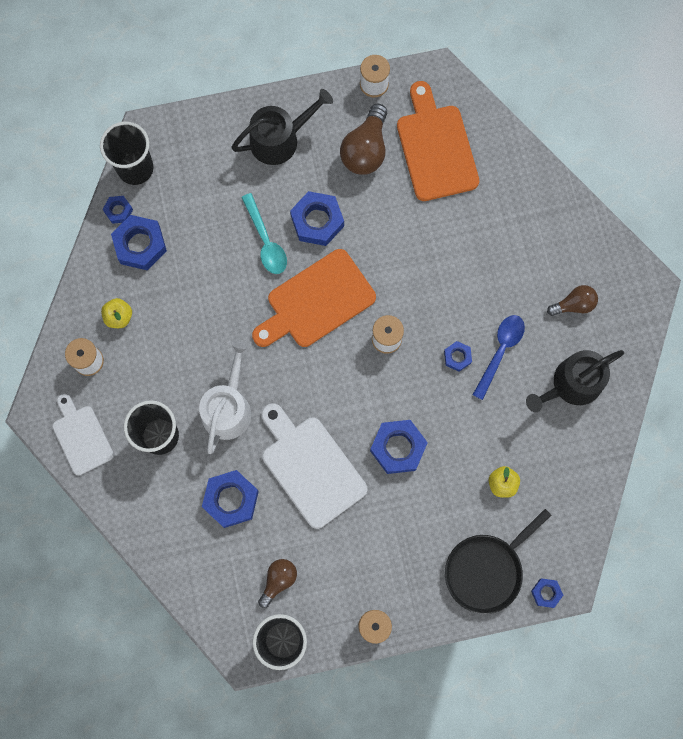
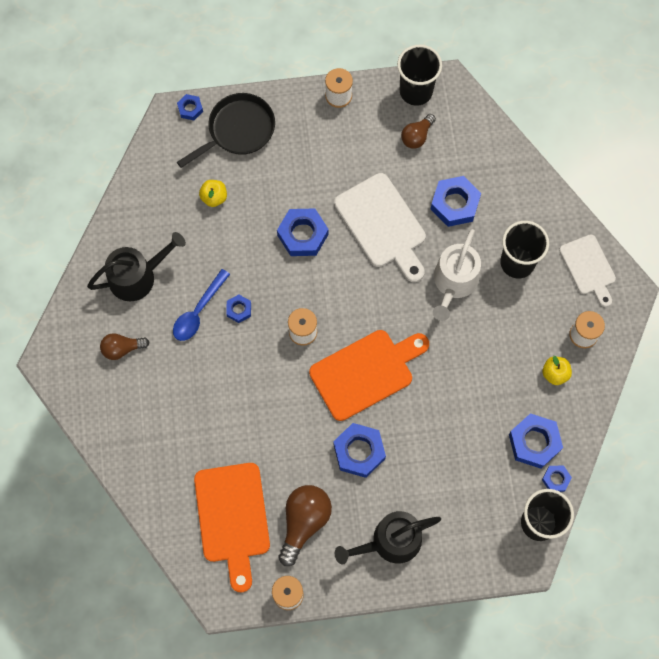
camera: 175 degrees left, 5 degrees down
turquoise spoon [241,193,287,274] -> none

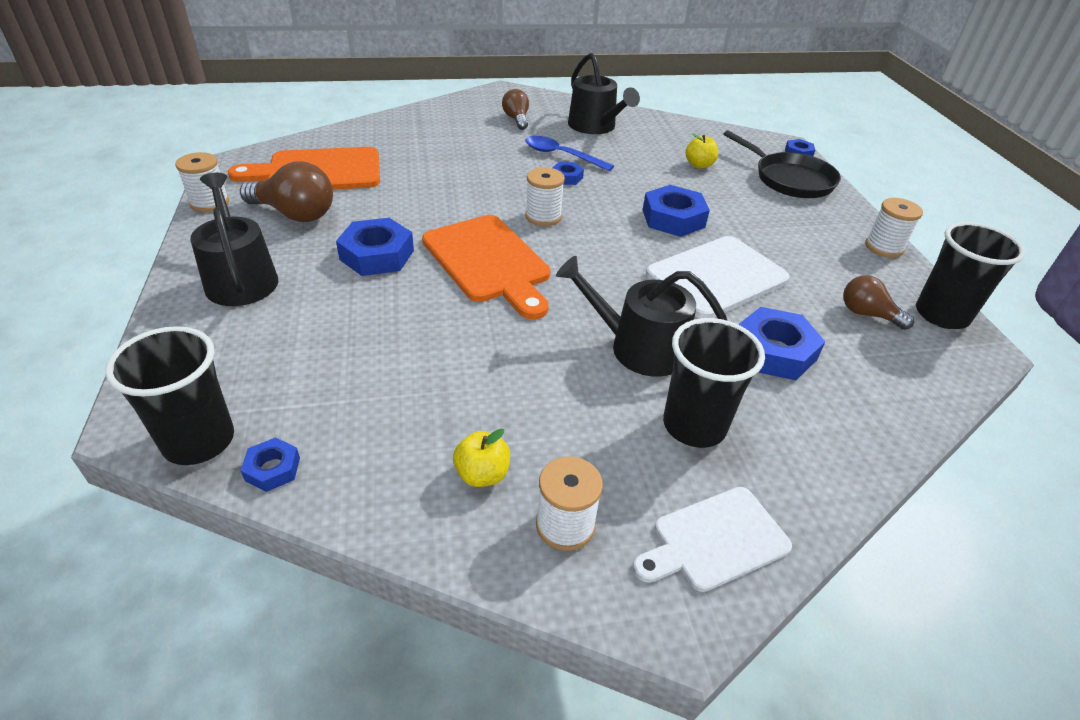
camera: 85 degrees right, 30 degrees down
white watering can [433,229,481,321] -> black watering can [556,256,727,377]
blue nut [509,413,563,469] -> none

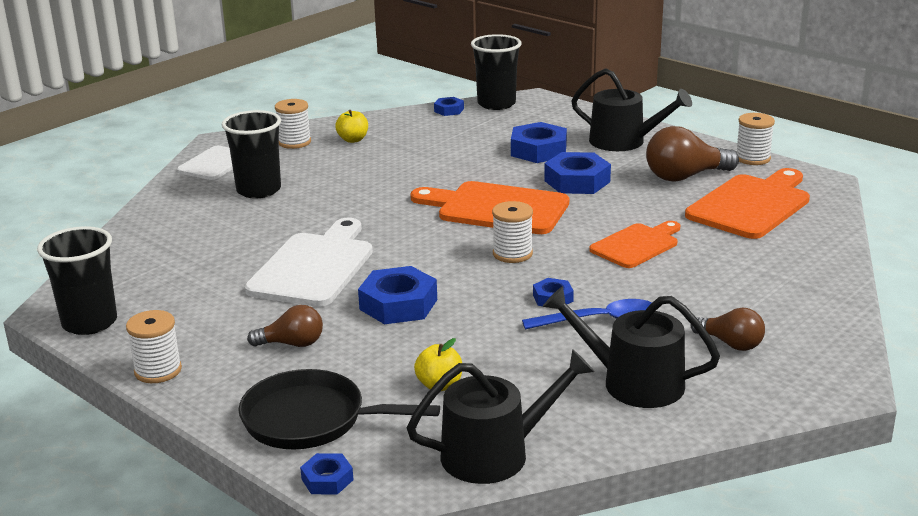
camera: 145 degrees right, 15 degrees down
black watering can [556,256,727,377] -> black watering can moved to [407,349,595,484]
blue nut [738,307,825,380] -> blue nut moved to [511,122,567,163]
brown light bulb [843,275,914,330] -> brown light bulb moved to [247,305,323,347]
none -> orange cutting board [589,221,680,268]

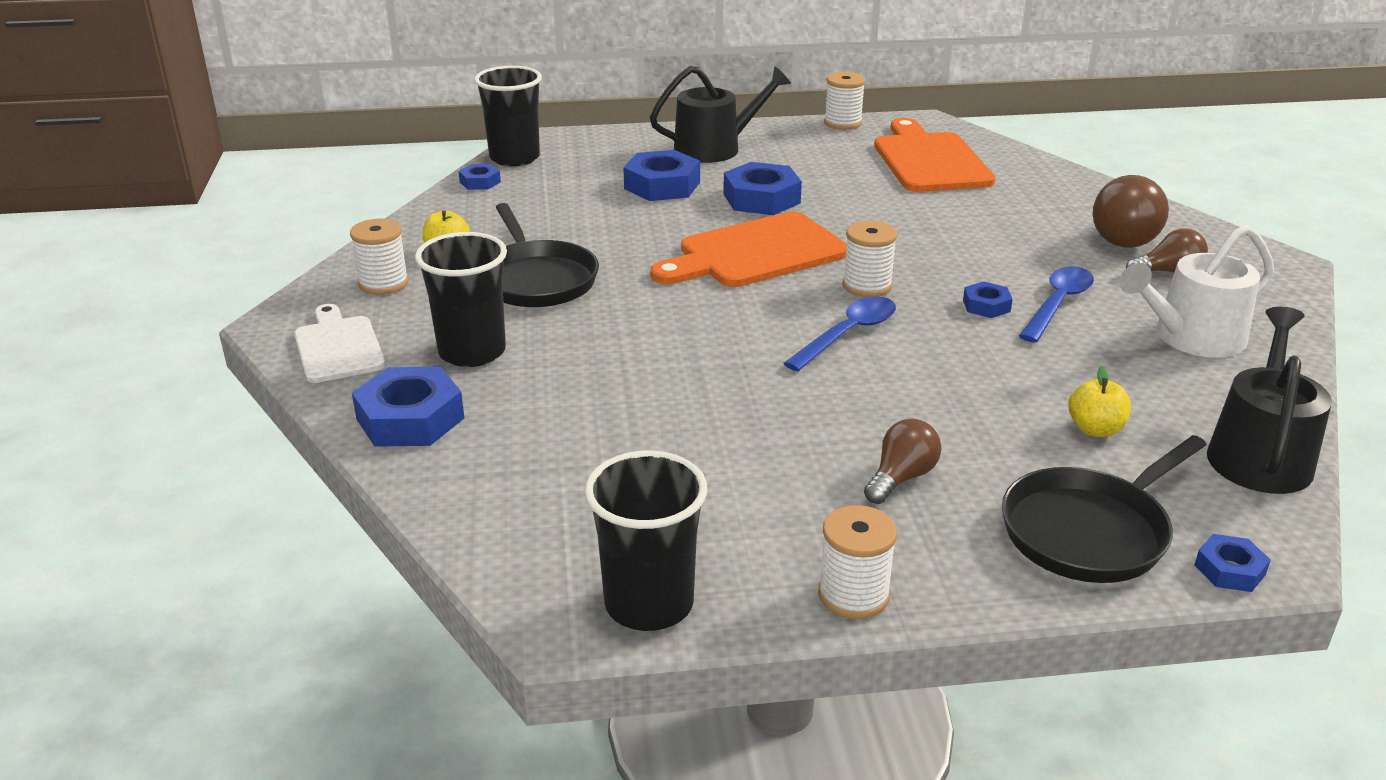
camera: 50 degrees left, 5 degrees up
white cutting board [245,218,373,307] -> none
blue nut [358,266,437,324] -> blue nut moved to [352,367,464,447]
black watering can [543,286,720,408] -> white watering can [1119,224,1274,358]
orange cutting board [589,221,680,268] -> none
brown light bulb [646,126,739,182] -> brown light bulb moved to [1093,175,1169,248]
none -> black pan [496,203,599,307]
none -> blue spoon [784,296,896,371]

